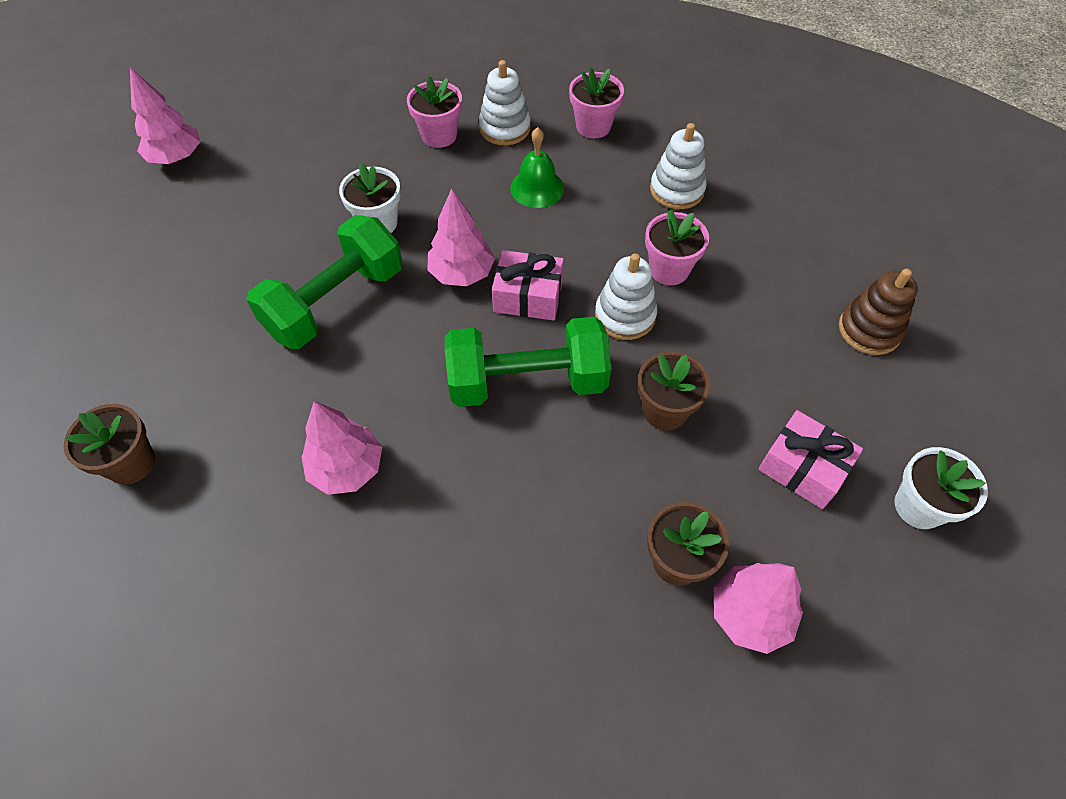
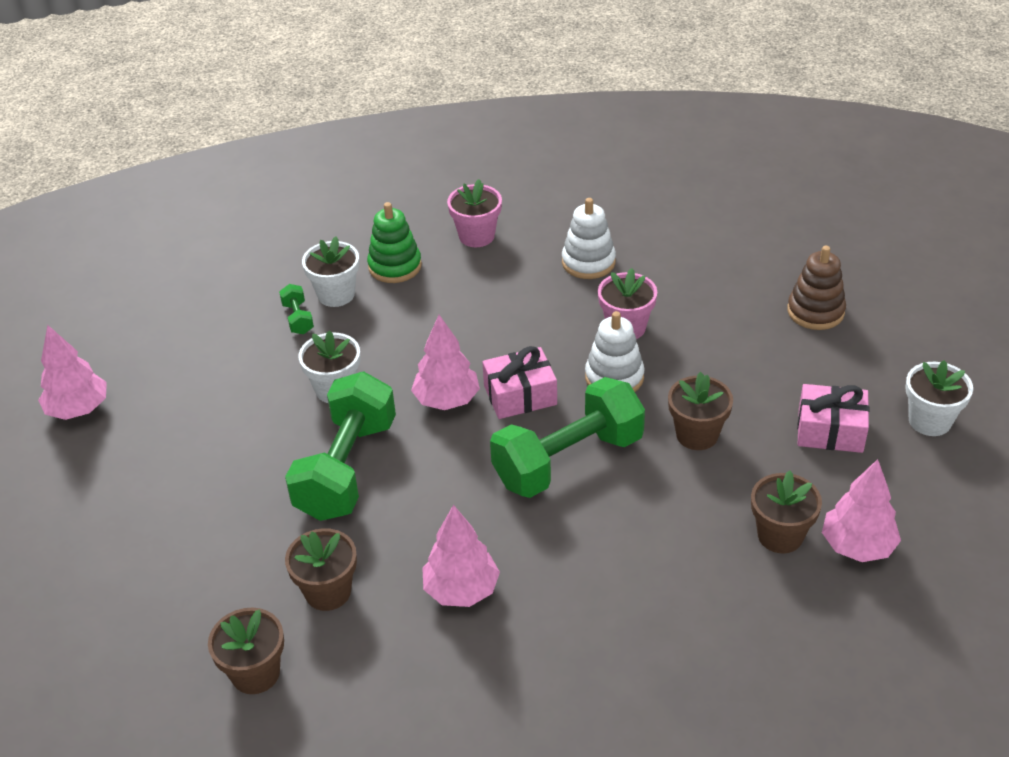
camera: 25 degrees left, 15 degrees down
pink flower pot [407,76,462,148] -> white flower pot [302,237,359,307]
white stacking toy [479,60,531,145] -> green stacking toy [367,202,422,283]
green bell [510,127,564,208] -> none
none -> green dumbbell [279,284,314,334]
none -> brown flower pot [285,528,357,611]

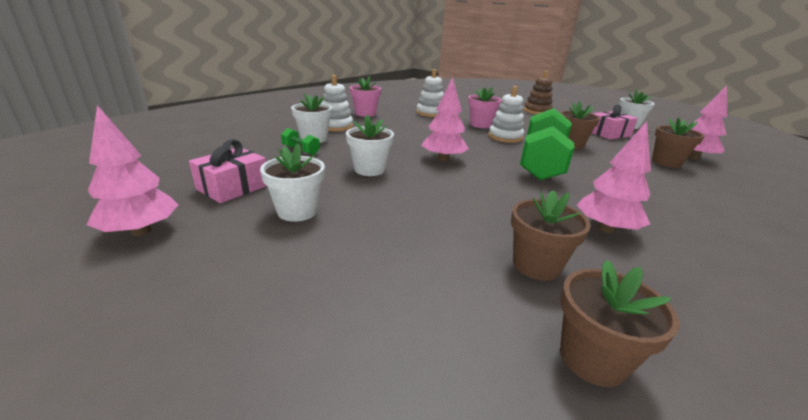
camera: 40 degrees left, 15 degrees down
green dumbbell [285,371,396,521] -> none
green stacking toy [367,202,422,283] -> white stacking toy [322,75,353,132]
pink gift [482,346,557,419] -> pink gift moved to [189,139,267,203]
none -> white flower pot [260,143,325,222]

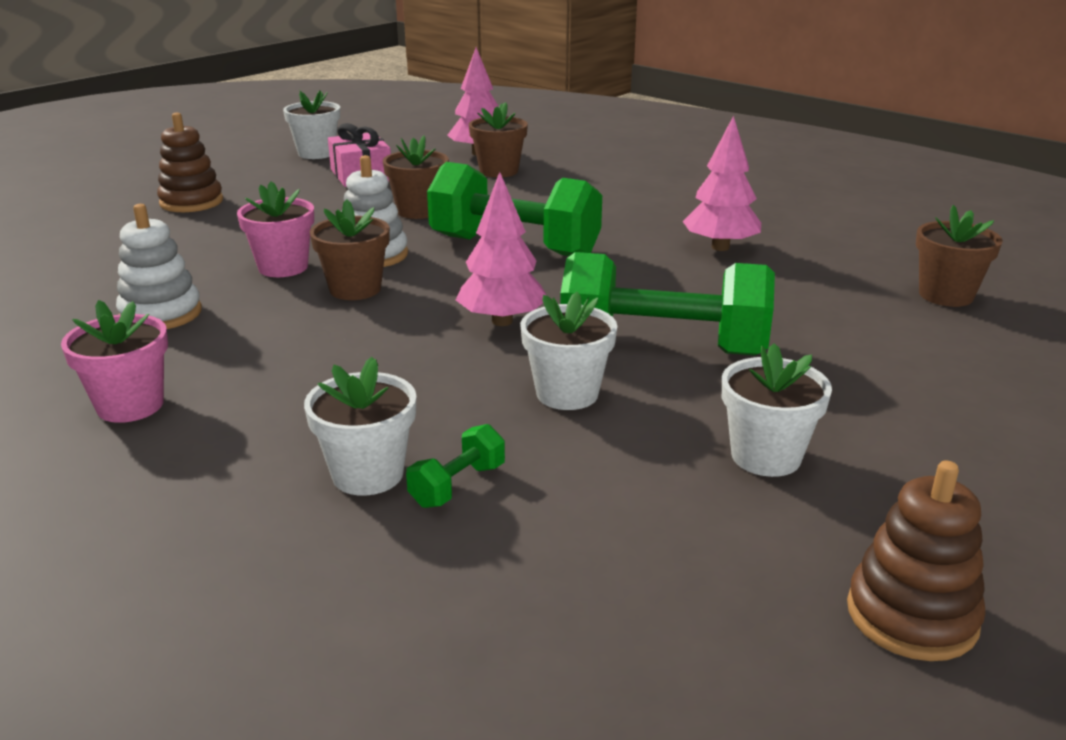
camera: 85 degrees left, 0 degrees up
pink tree [87,105,178,236] -> brown stacking toy [847,460,986,661]
pink gift [189,139,267,203] -> none
white stacking toy [322,75,353,132] -> none
brown flower pot [511,190,591,281] -> brown flower pot moved to [310,199,390,300]
none -> green dumbbell [560,252,775,356]

